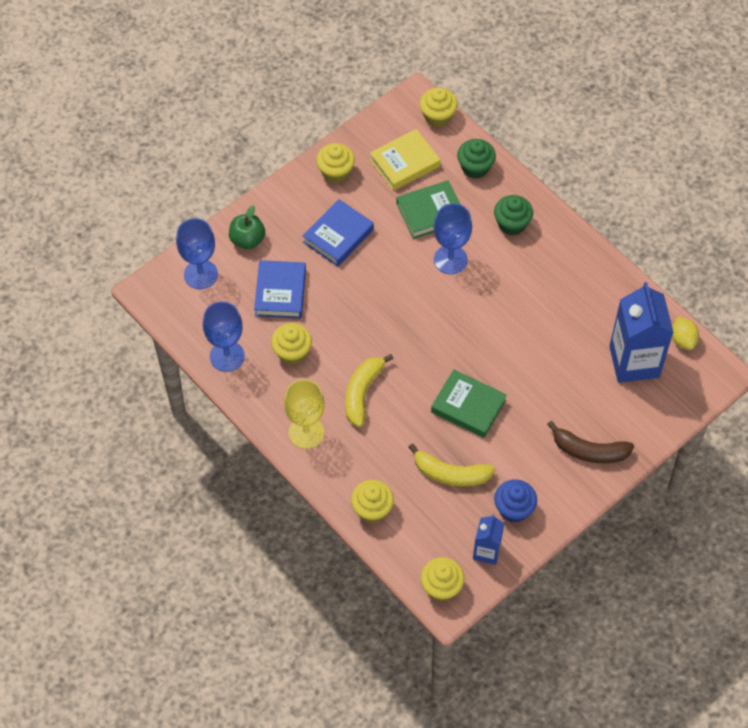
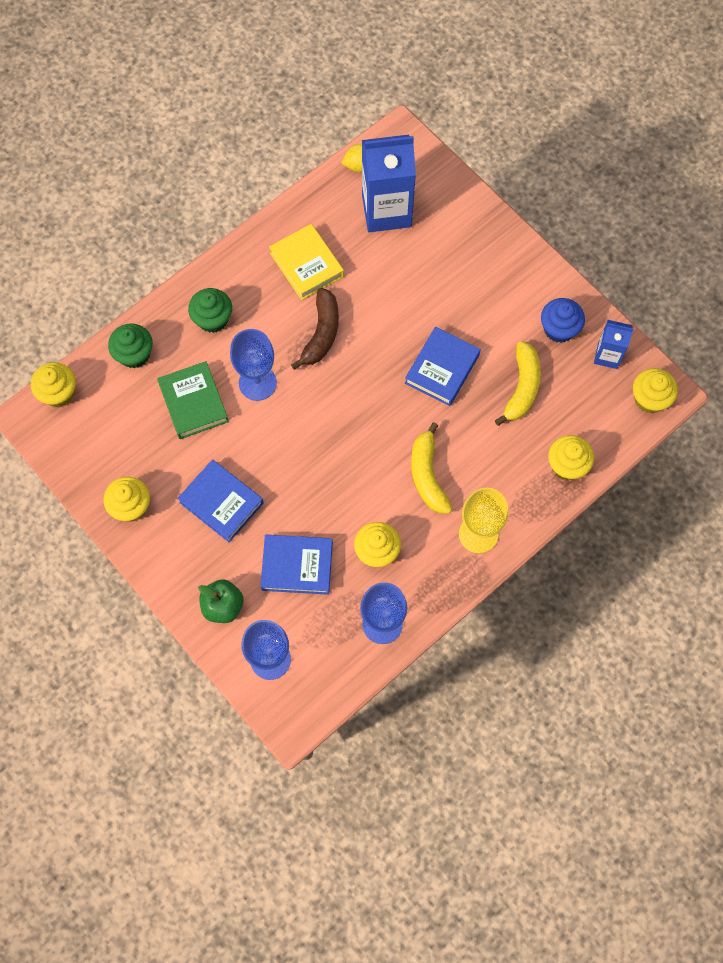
camera: 90 degrees left, 10 degrees up
yellow banana [345,354,394,427] -> yellow banana turned 60 degrees clockwise [411,422,452,514]
yellow book [370,129,440,191] -> yellow book moved to [269,224,344,300]
green book [431,369,507,438] -> blue book [405,327,480,406]
brown banana [547,421,634,463] -> brown banana moved to [291,288,339,370]

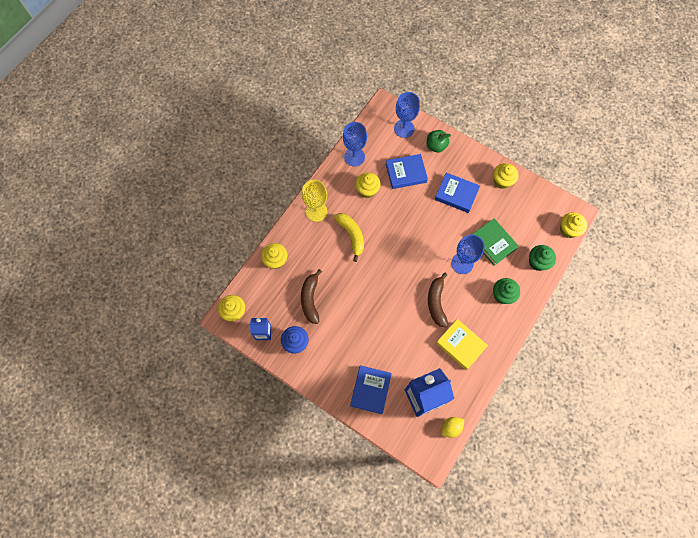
camera: 165 degrees right, 0 degrees up
blue book [405,327,480,406] -> blue book moved to [350,365,392,414]
yellow banana [495,341,541,426] -> brown banana [301,269,322,324]

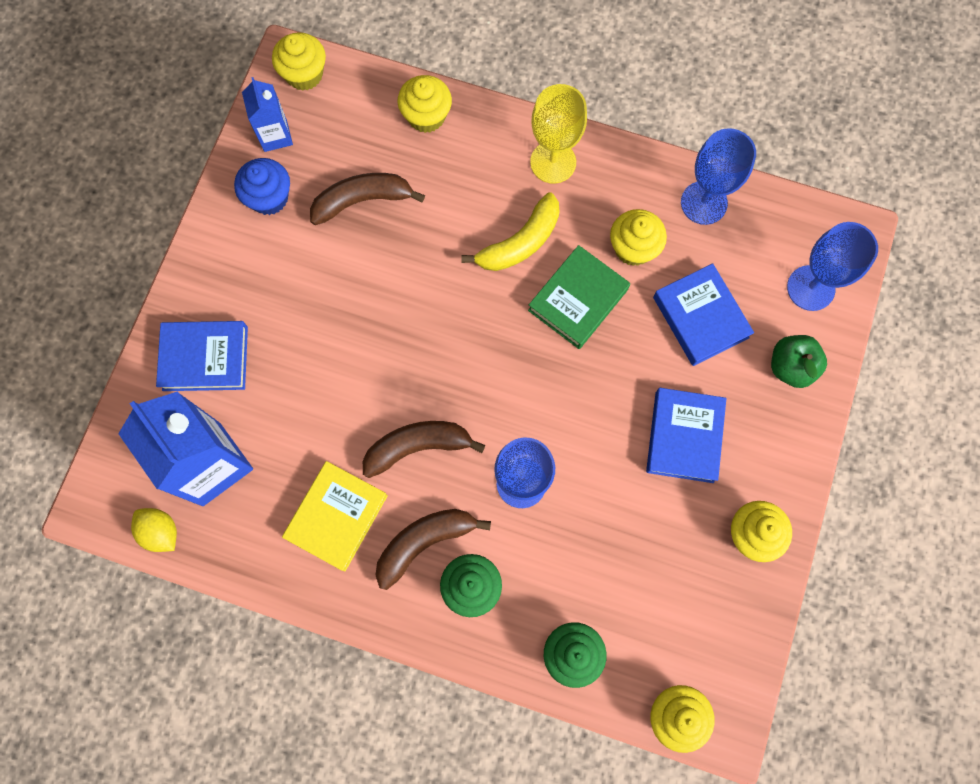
camera: 75 degrees right, 5 degrees up
green book [473,219,519,266] -> green book moved to [528,245,630,349]
none -> brown banana [376,509,491,590]

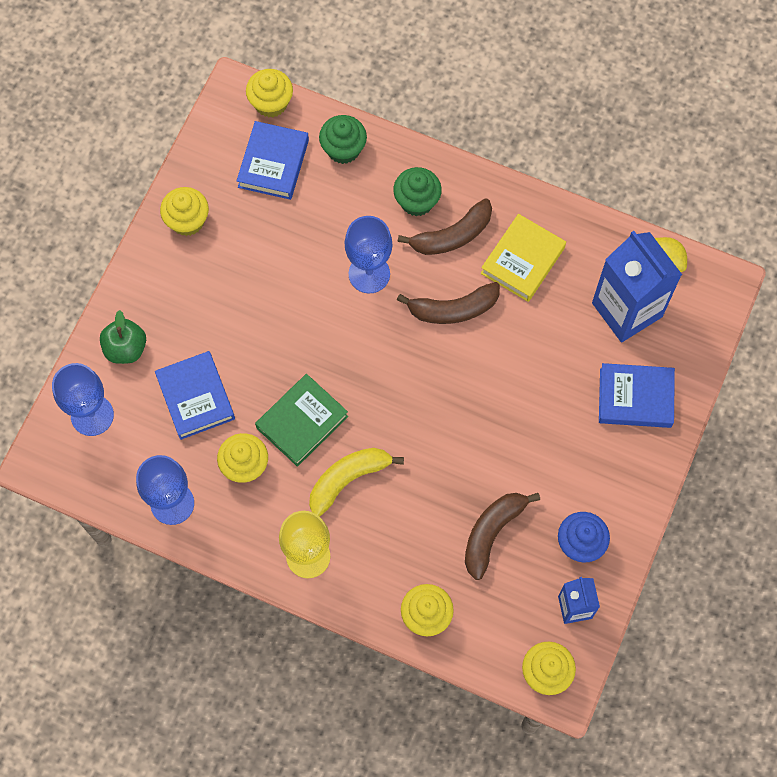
camera: 175 degrees left, 5 degrees down
brown banana [310,173,425,225] -> brown banana turned 135 degrees clockwise [465,493,540,580]
blue book [646,388,726,483] -> blue book moved to [237,121,309,200]

